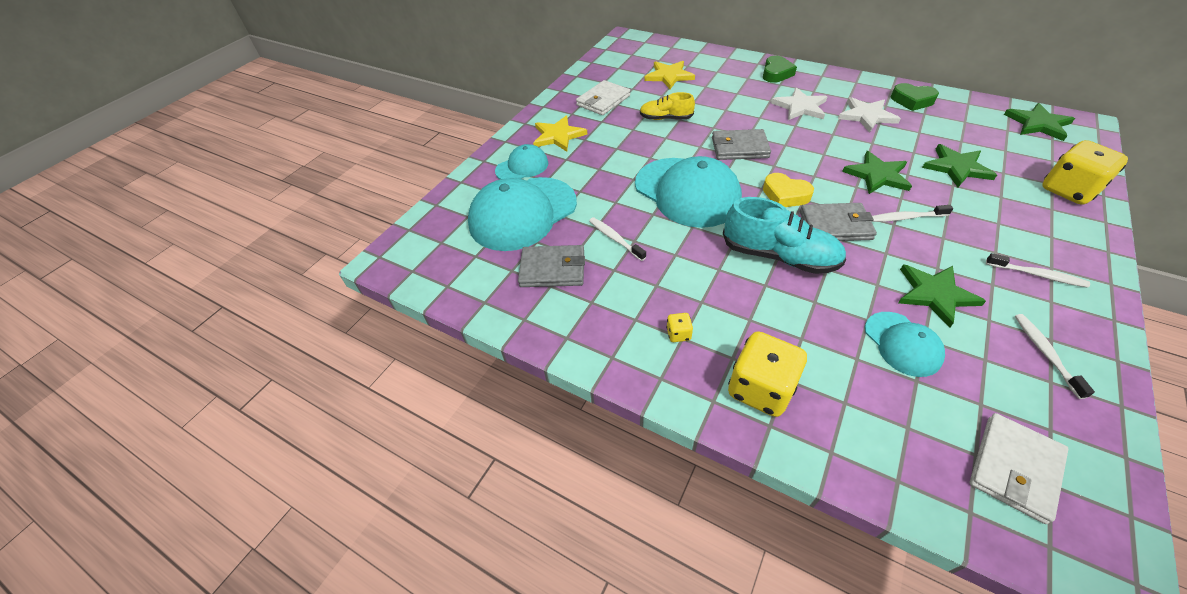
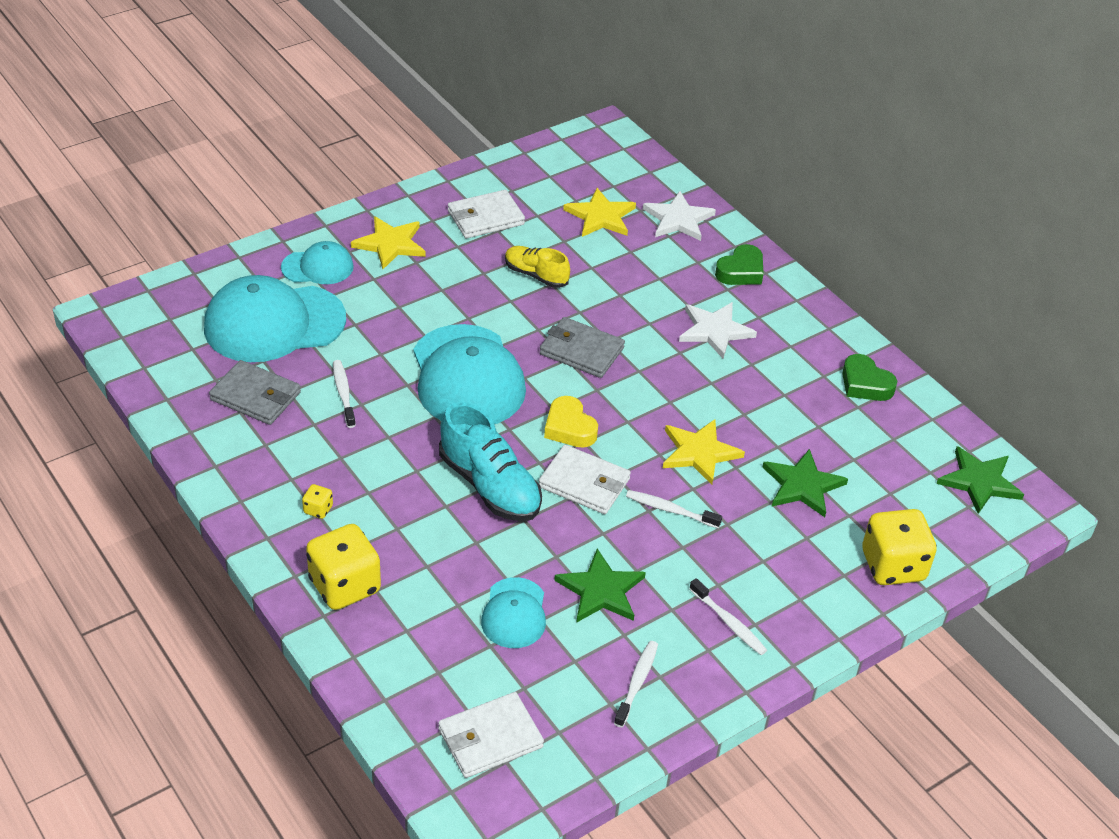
camera: 20 degrees right, 5 degrees down
grey wallet [800,203,877,241] -> white wallet [539,445,631,514]
white star [838,97,901,133] -> white star moved to [643,191,716,241]
green star [842,151,912,194] -> yellow star [663,419,745,485]

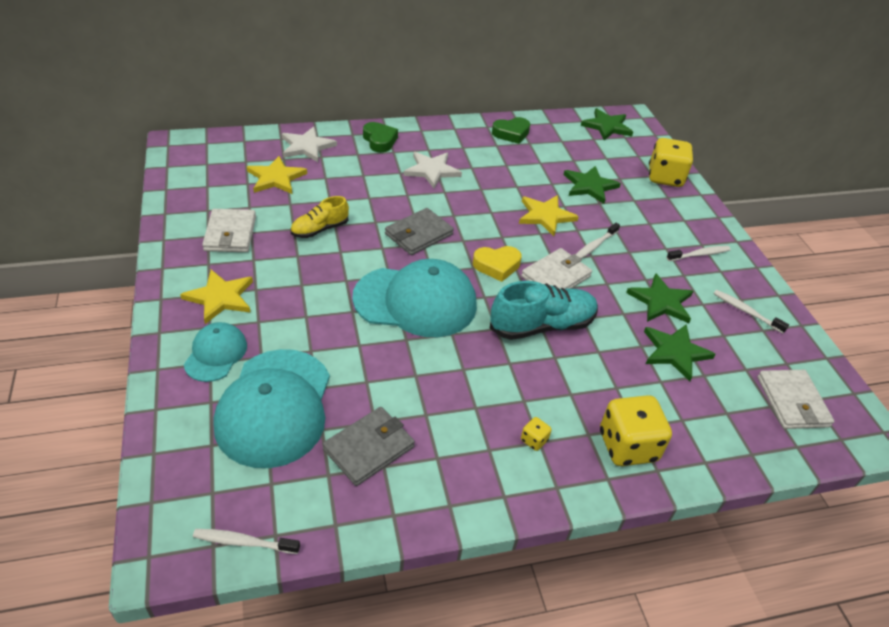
camera: 70 degrees left, 0 degrees up
white toothbrush [333,360,356,428] -> white toothbrush moved to [193,529,300,554]
turquoise cap [481,577,546,648] -> green star [644,324,716,381]

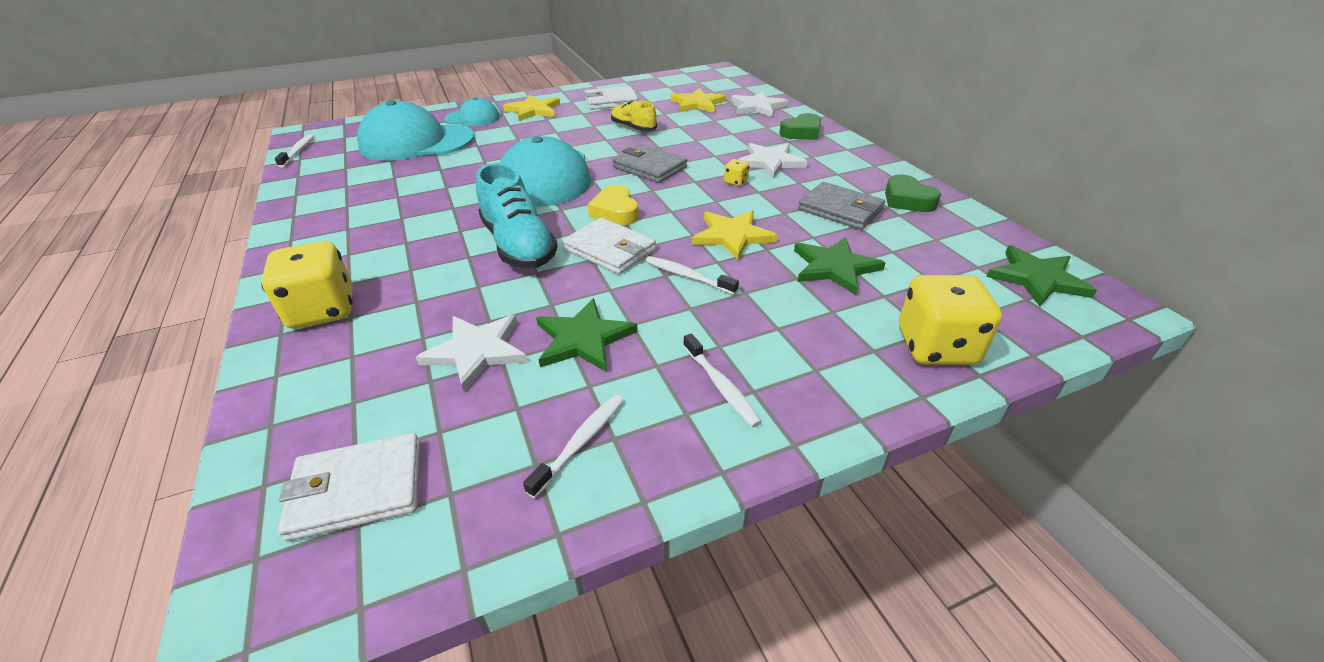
camera: 85 degrees right, 5 degrees down
grey wallet [323,407,415,486] -> grey wallet moved to [798,182,885,230]
yellow dice [521,417,552,451] -> yellow dice moved to [724,159,749,186]
green star [644,324,716,381] -> white star [416,315,527,391]

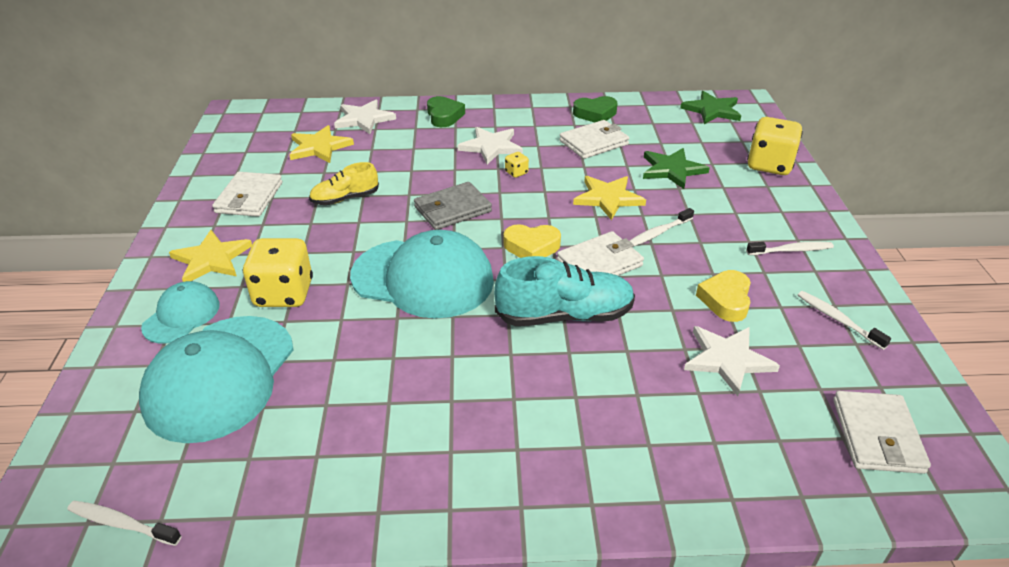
camera: 70 degrees left, 0 degrees up
yellow dice [261,241,352,329] -> yellow dice moved to [243,238,313,307]
green star [536,298,638,372] -> yellow heart [696,270,751,322]
grey wallet [798,182,885,230] -> white wallet [559,120,629,159]

